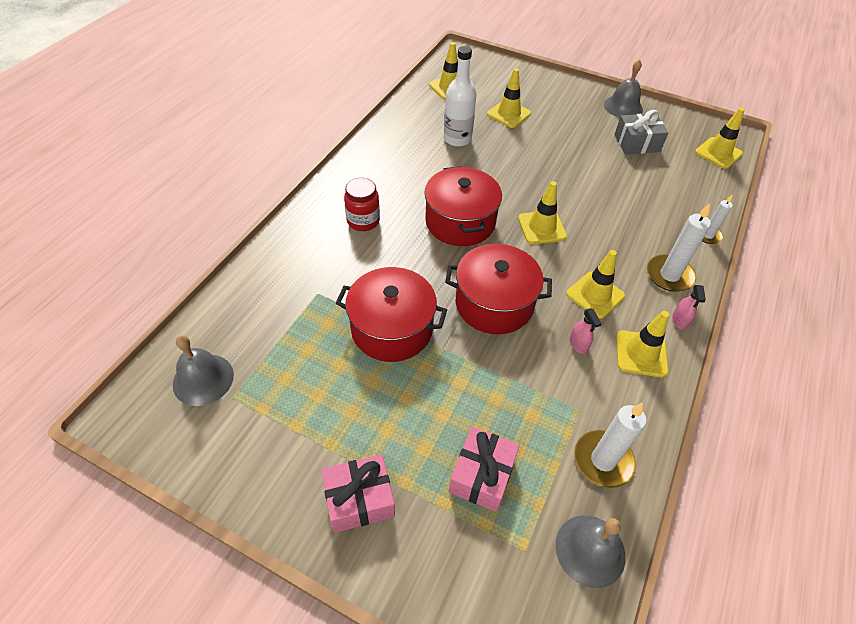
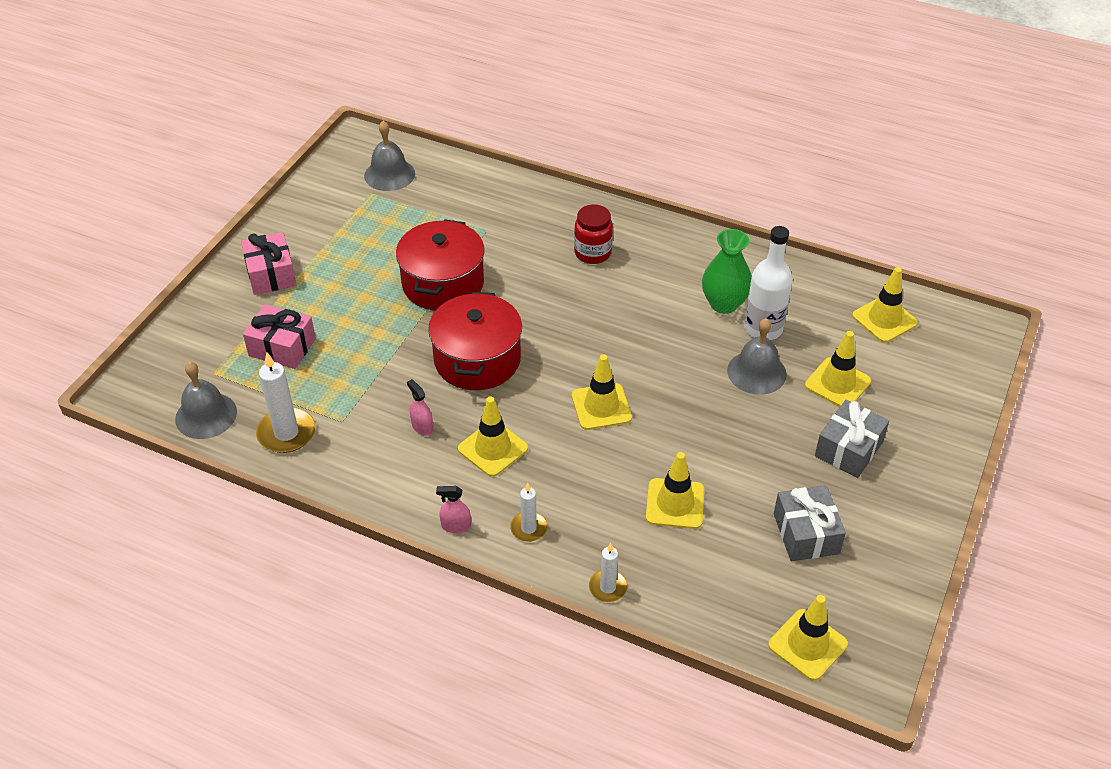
camera: 90 degrees right, 5 degrees down
red pot [424,166,502,246] -> none
pink spray bottle [570,308,602,354] -> pink spray bottle turned 75 degrees clockwise [407,379,433,436]
grey bell [604,59,643,118] -> grey bell moved to [727,318,787,395]
yellow traffic cone [616,311,669,378] -> yellow traffic cone moved to [646,452,704,529]
white candle [647,203,711,292] -> white candle [510,483,548,542], size x0.60
none -> green vase [702,229,752,314]
none -> grey gift [815,400,889,478]

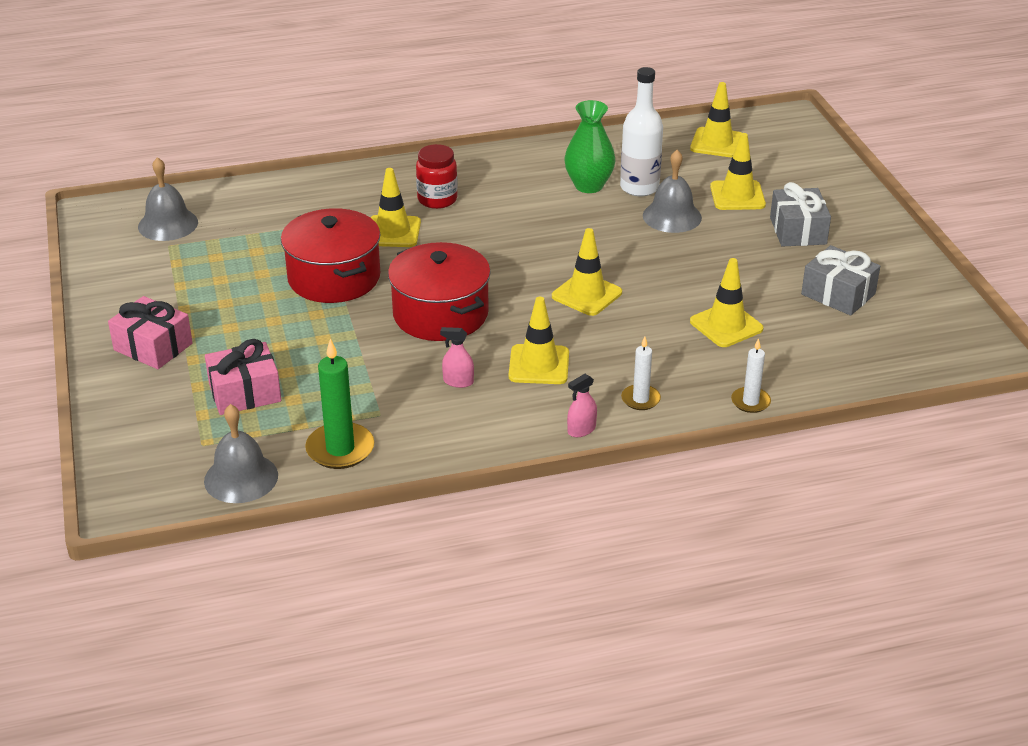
camera: 40 degrees left, 10 degrees down
white candle [256,352,315,453] -> green candle [305,339,374,469]
yellow traffic cone [768,595,848,681] -> yellow traffic cone moved to [370,168,421,247]

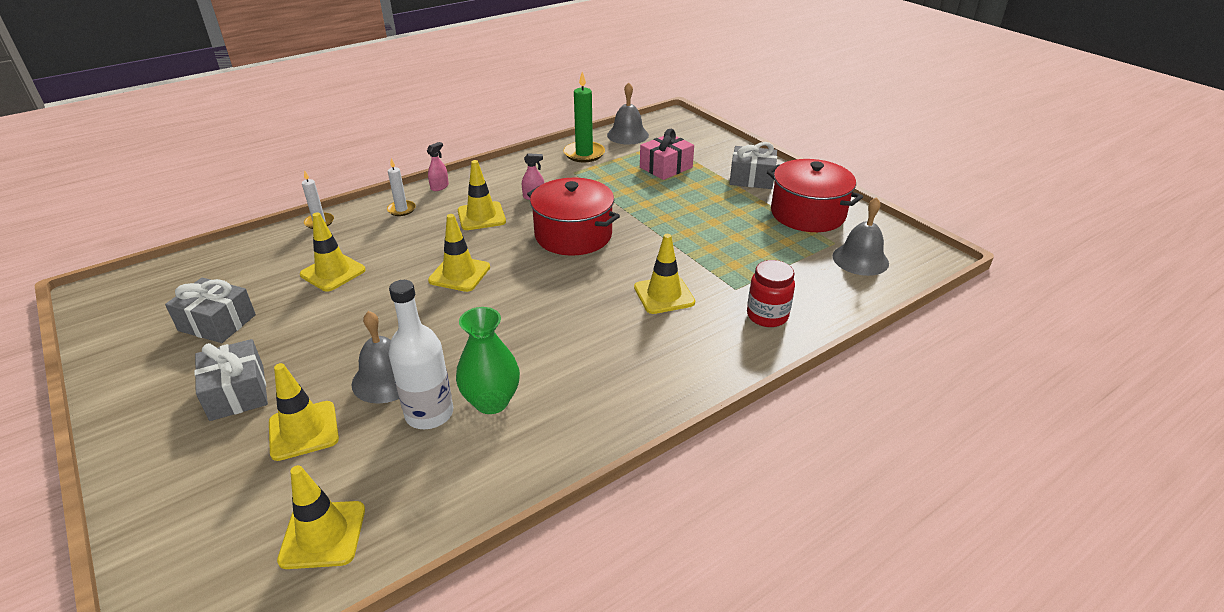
camera: 160 degrees right, 0 degrees up
pink gift [108,296,193,369] -> grey gift [729,142,777,189]
red pot [281,208,381,303] -> red pot moved to [767,159,863,232]
red jar [416,144,458,209] -> red jar moved to [747,260,795,327]

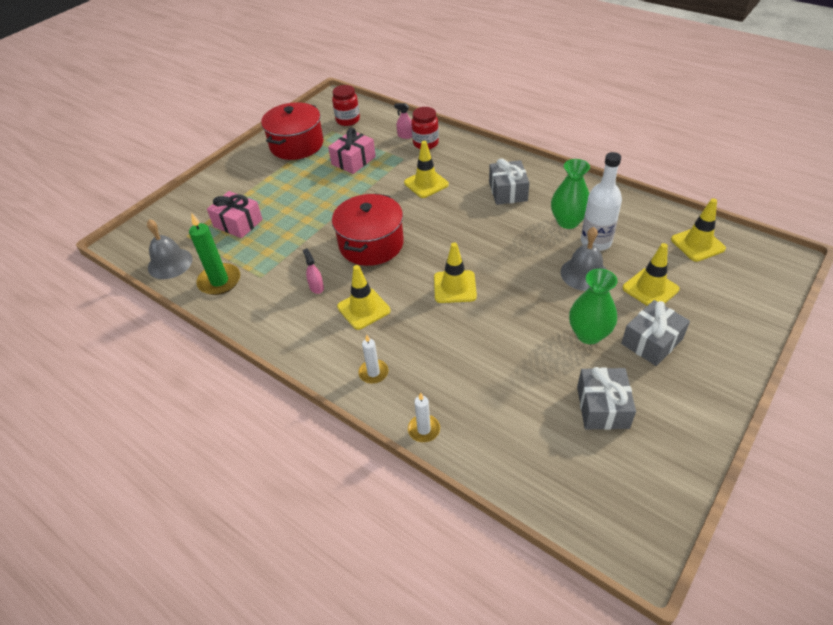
camera: 105 degrees left, 10 degrees up
yellow traffic cone [300,212,366,292] -> none
pink spray bottle [427,142,449,191] -> pink spray bottle moved to [394,103,412,139]
grey gift [729,142,777,189] -> grey gift moved to [489,158,530,205]
grey bell [833,197,889,276] -> red jar [332,85,360,126]
none -> pink gift [328,128,376,174]
none -> green vase [569,269,618,344]

